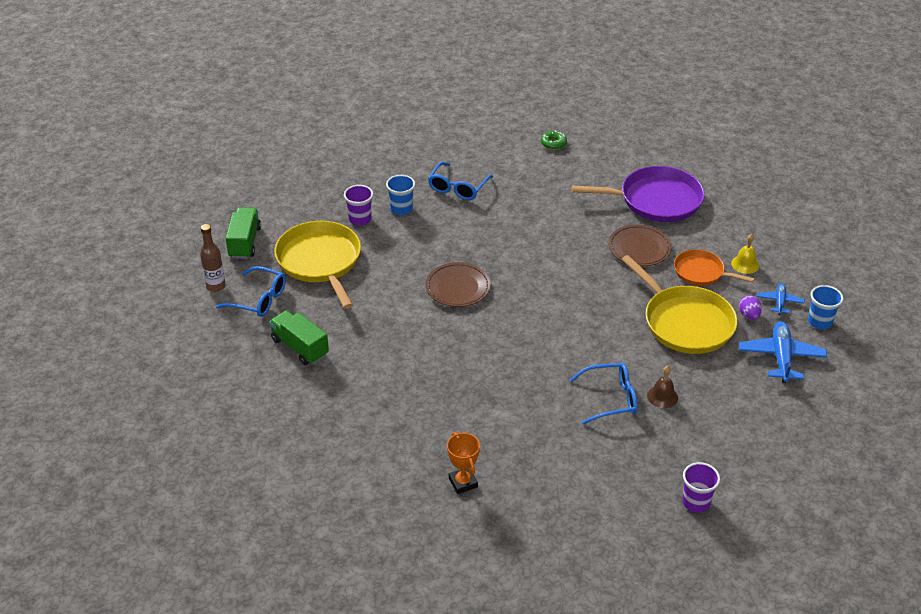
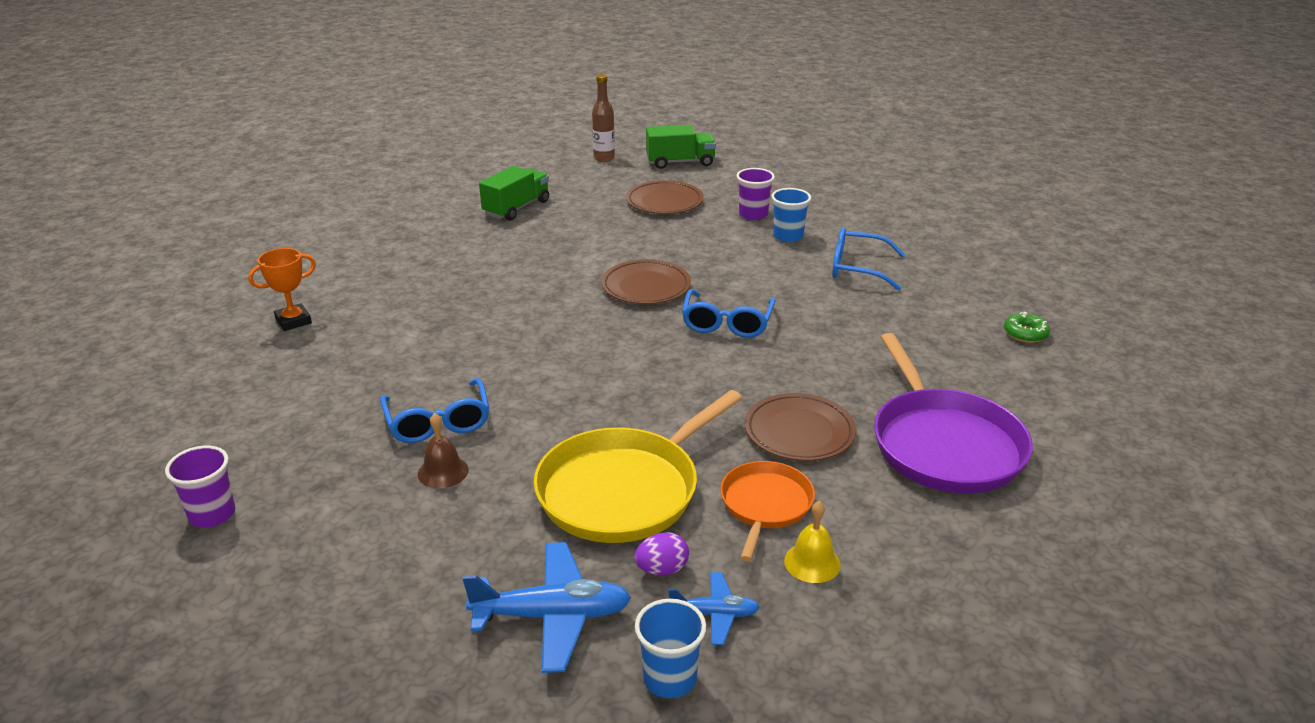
camera: 80 degrees right, 10 degrees down
blue glasses [216,266,286,317] -> blue glasses moved to [682,289,776,338]
yellow pan [274,221,361,309] -> brown plate [626,180,703,214]

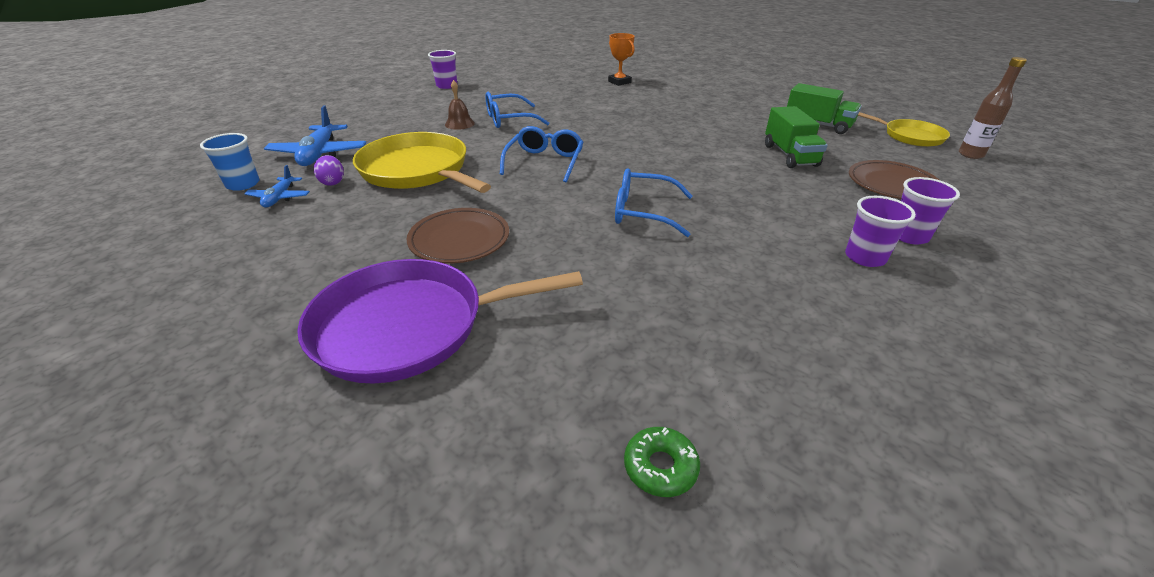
camera: 90 degrees right, 5 degrees up
brown plate [601,259,691,304] -> none
green truck [646,125,716,169] -> green truck moved to [765,106,828,168]
orange pan [720,461,815,561] -> none
blue cup [771,188,811,242] -> purple cup [845,196,916,267]
yellow bell [784,501,841,583] -> none
blue glasses [832,227,905,291] -> blue glasses moved to [500,126,583,182]
none -> yellow pan [858,112,950,147]

